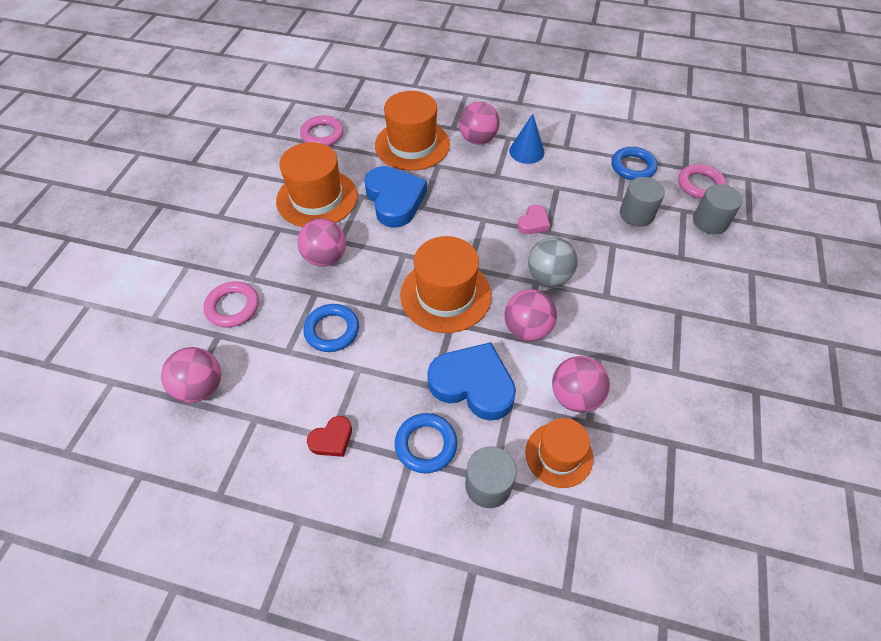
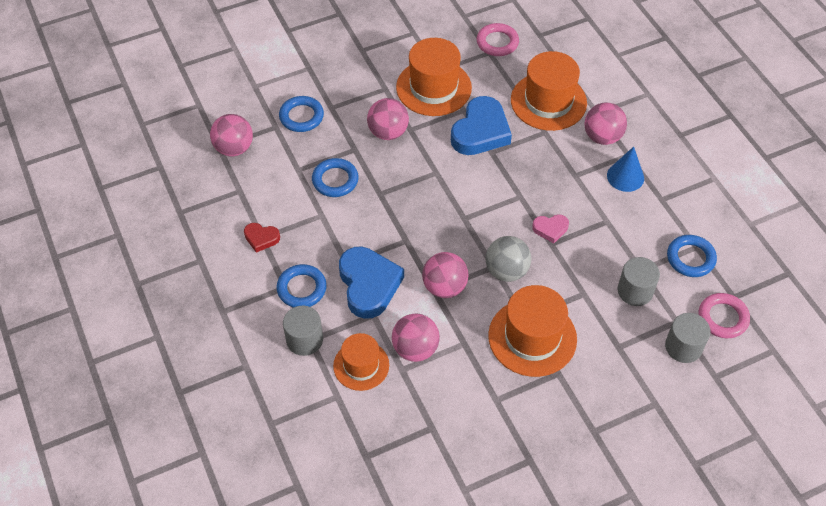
camera: 50 degrees right, 0 degrees up
pink ring [204,281,259,328] -> blue ring [279,96,324,132]
orange hat [400,236,492,333] -> orange hat moved to [488,285,577,377]

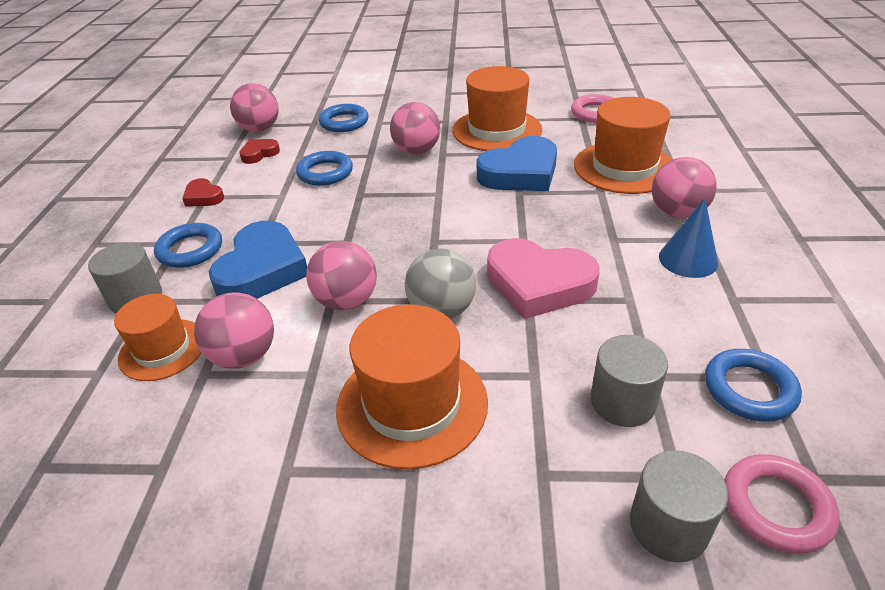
camera: 30 degrees right, 15 degrees down
pink heart [532,214,569,243] -> pink heart [487,238,600,319], size x2.03
none -> red heart [239,139,280,164]

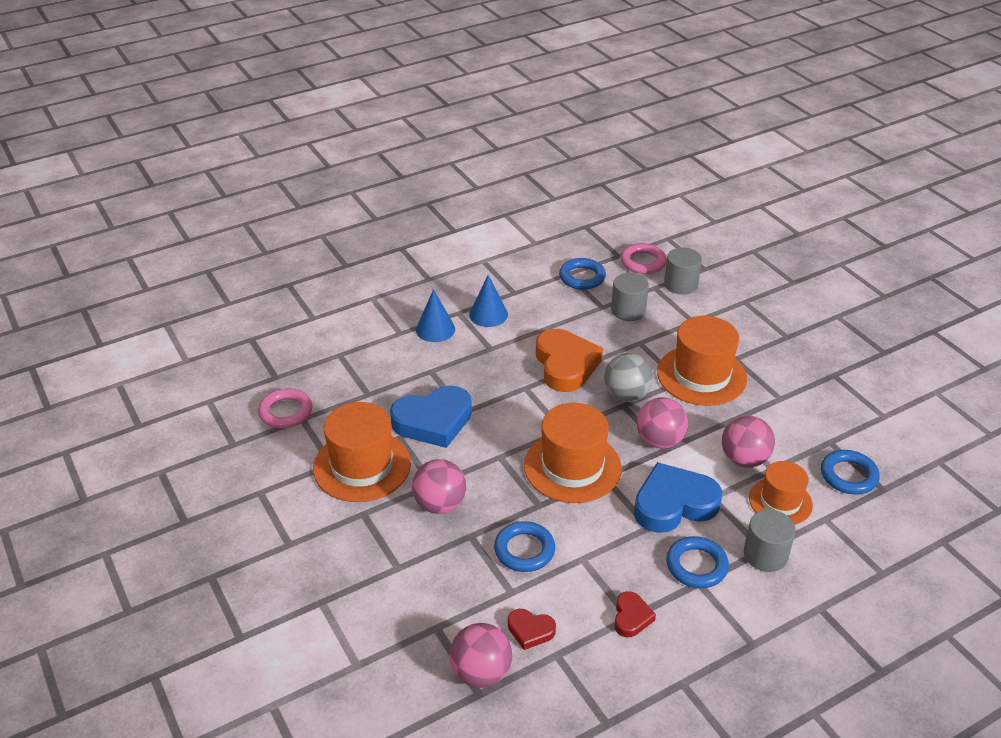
camera: 125 degrees left, 0 degrees up
blue ring [319,104,369,132] -> blue ring moved to [821,450,880,495]
blue heart [477,136,557,191] -> blue heart turned 135 degrees clockwise [390,385,472,448]
pink heart [487,238,600,319] -> orange heart [536,329,603,392]
orange hat [574,97,672,194] -> orange hat moved to [524,403,622,503]
pink ball [652,157,717,219] -> blue cone [416,289,455,342]

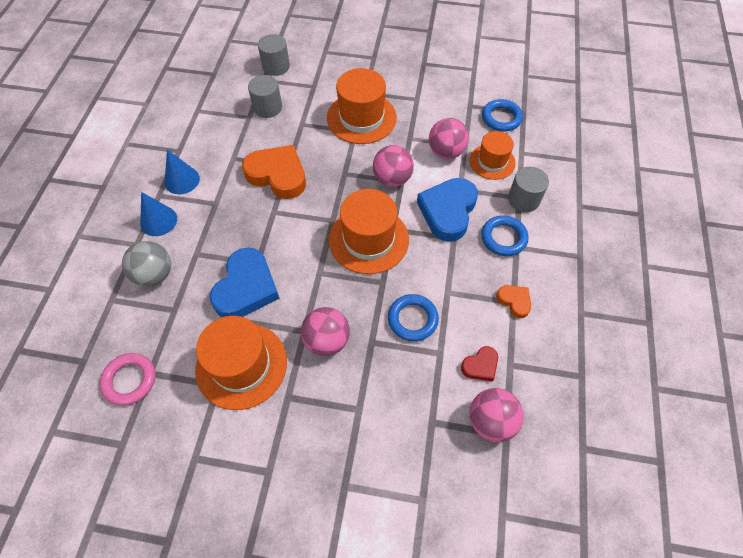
camera: 50 degrees left, 20 degrees up
blue ring [559,258,606,290] -> none
grey ball [604,353,653,402] -> grey ball moved to [122,241,171,287]
red heart [614,591,656,637] -> orange heart [496,285,531,318]
pink ring [621,243,667,274] -> none

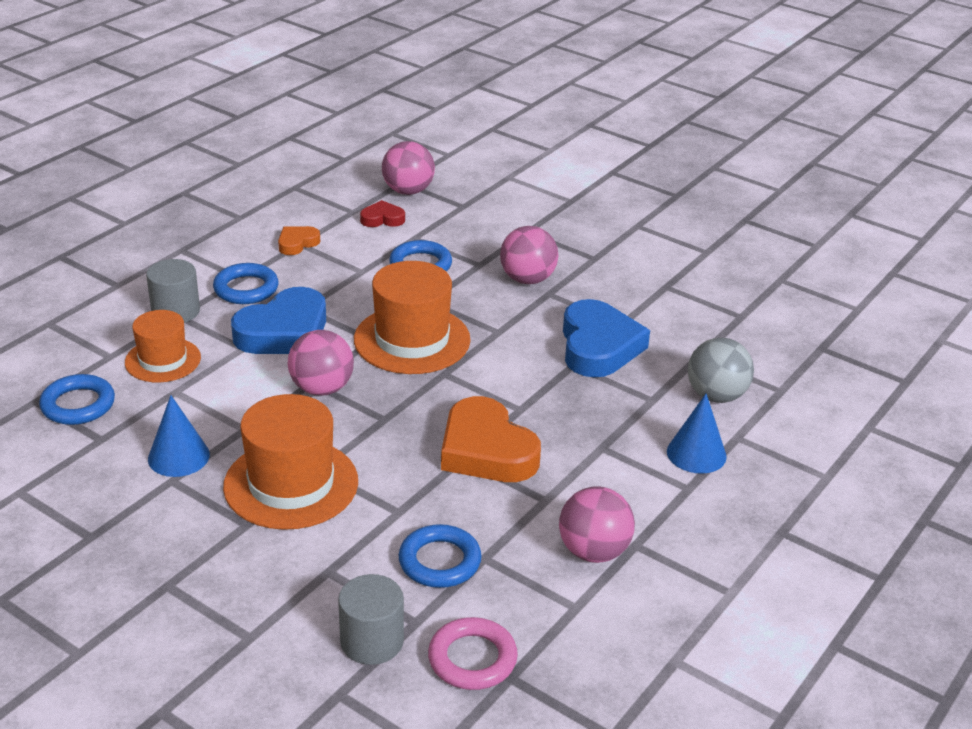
camera: 155 degrees left, 25 degrees down
pink ring [100,353,156,406] -> pink ring moved to [428,617,518,690]
blue cone [164,150,200,194] -> blue cone moved to [148,395,210,477]
orange hat [195,316,287,410] -> none
blue heart [210,247,280,317] -> blue heart turned 135 degrees clockwise [563,299,650,377]
grey cylinder [248,75,282,118] -> blue ring [399,524,482,588]
pink ball [429,118,469,159] -> pink ball moved to [559,486,635,563]
orange heart [496,285,531,318] -> orange heart turned 60 degrees clockwise [278,226,320,255]

